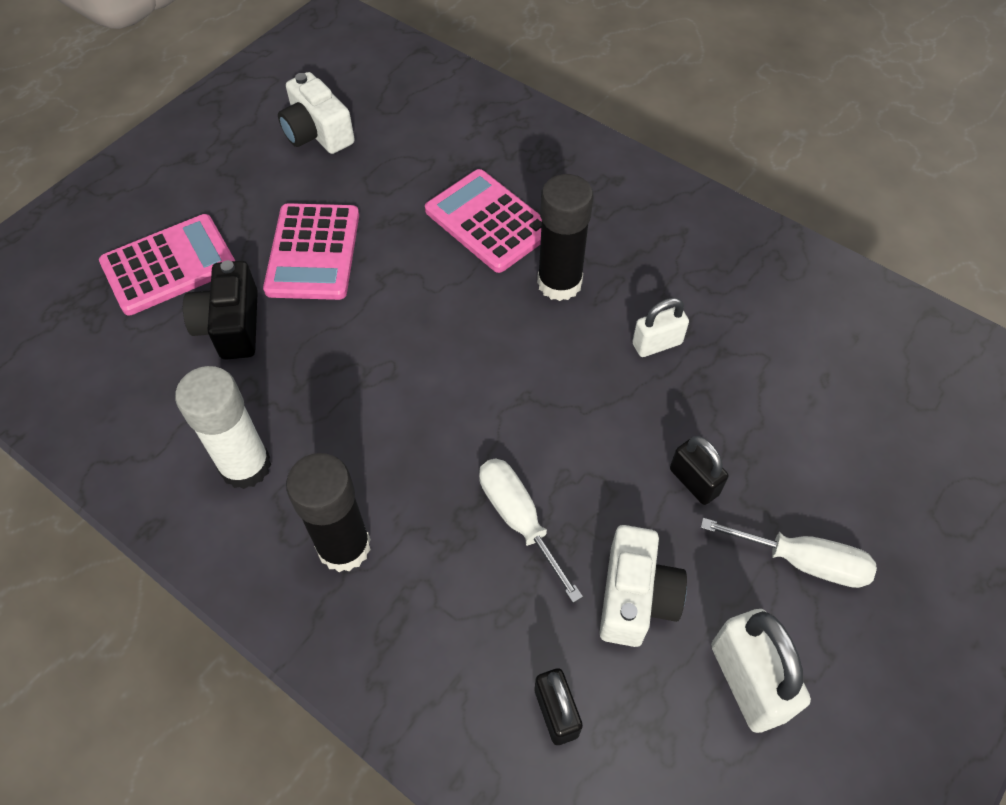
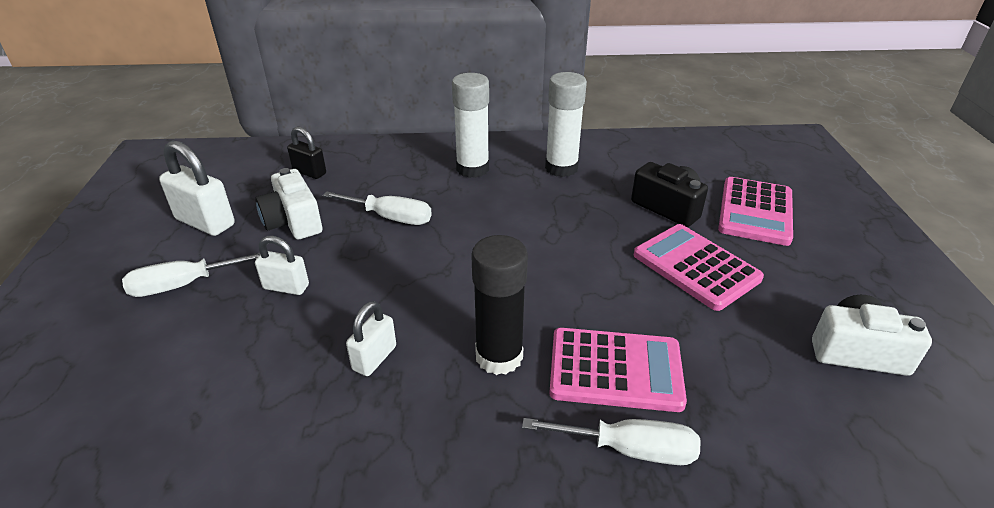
camera: 140 degrees right, 20 degrees down
black glue stick [286,453,371,572] -> white glue stick [452,73,489,178]
black padlock [670,436,728,505] -> white padlock [255,236,309,295]
none -> white screwdriver [522,418,701,465]

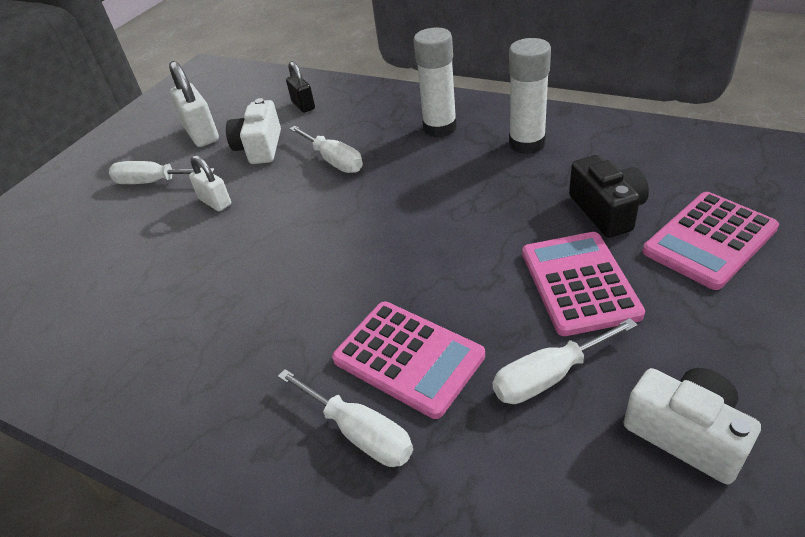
camera: 35 degrees right, 5 degrees up
white padlock [346,301,396,376] -> none
black glue stick [471,235,528,375] -> none
none -> white screwdriver [493,318,637,404]

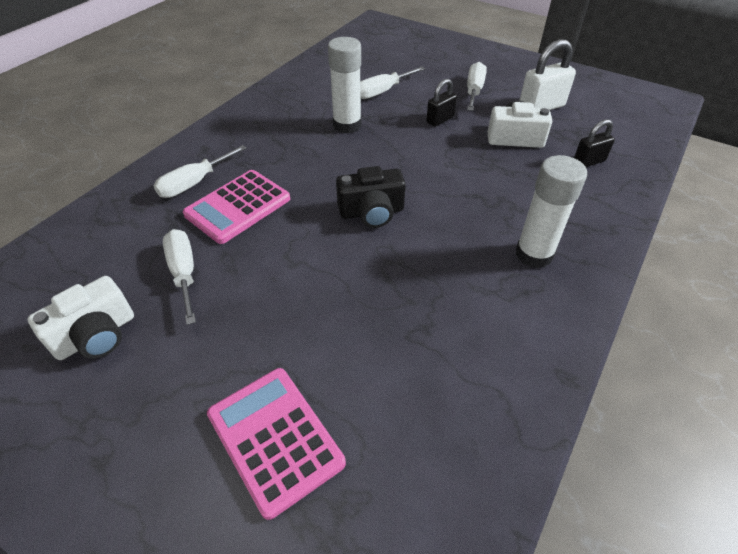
camera: 90 degrees right, 5 degrees up
white padlock [189,155,231,211] -> black padlock [426,78,457,127]
white screwdriver [289,126,363,173] -> white screwdriver moved to [360,66,425,99]
white glue stick [509,38,551,154] -> white glue stick moved to [328,37,362,133]
pink calculator [522,232,645,336] -> none
black camera [569,155,649,238] -> black camera moved to [336,166,406,228]

